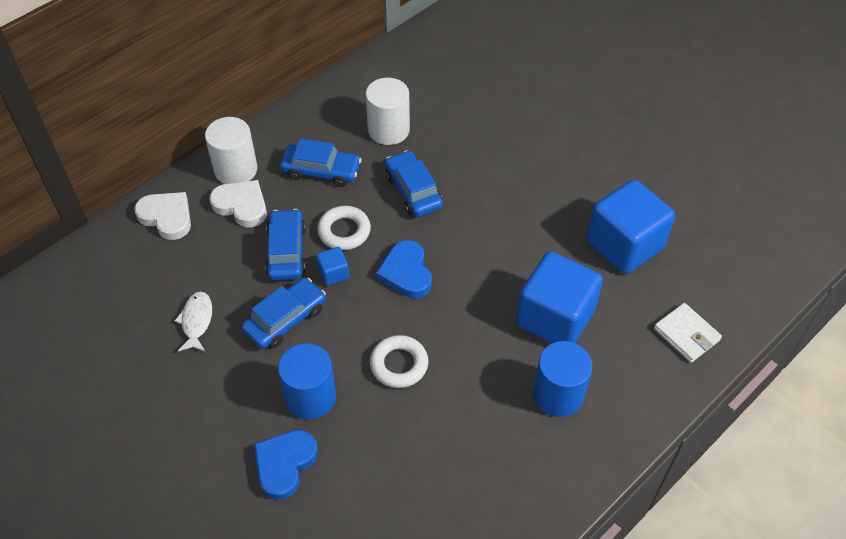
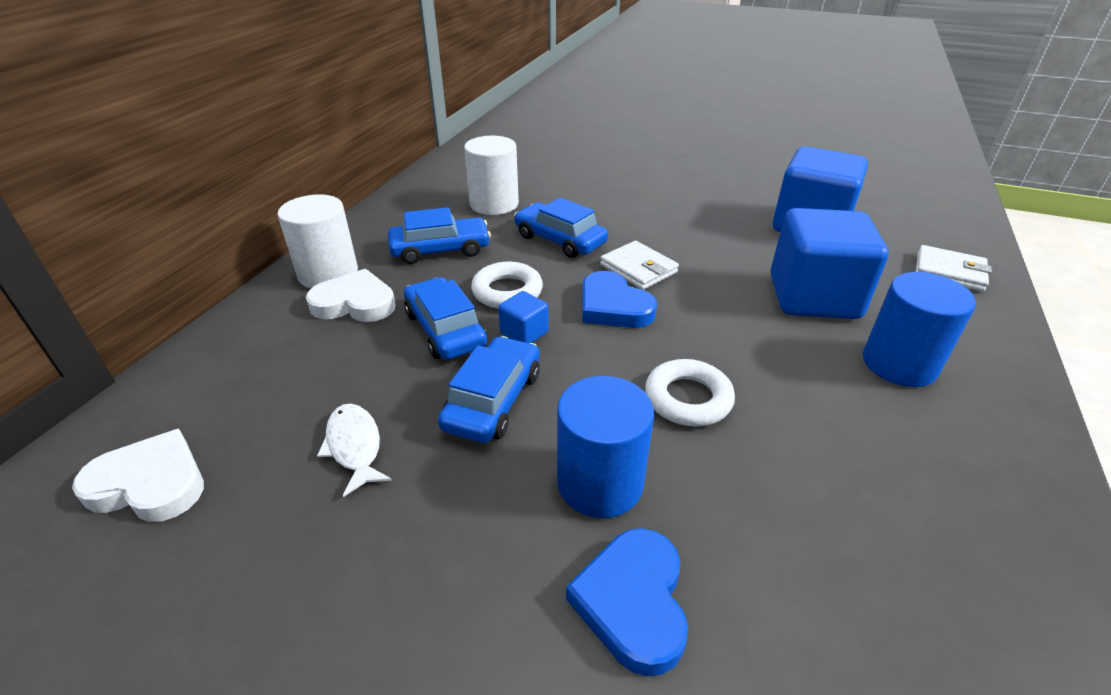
camera: 25 degrees left, 15 degrees down
white heart [134,192,191,240] -> white heart moved to [72,429,204,522]
none -> white wallet [600,241,679,290]

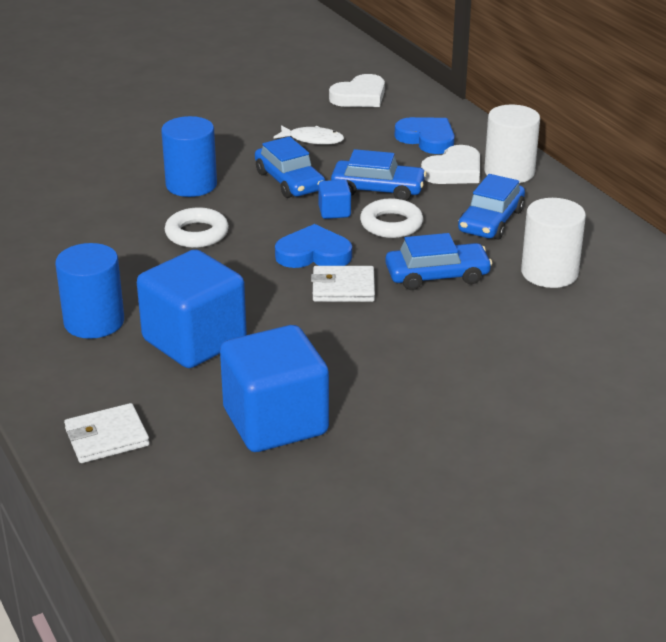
camera: 130 degrees right, 5 degrees down
blue heart [566,528,688,677] -> blue heart moved to [395,117,455,154]

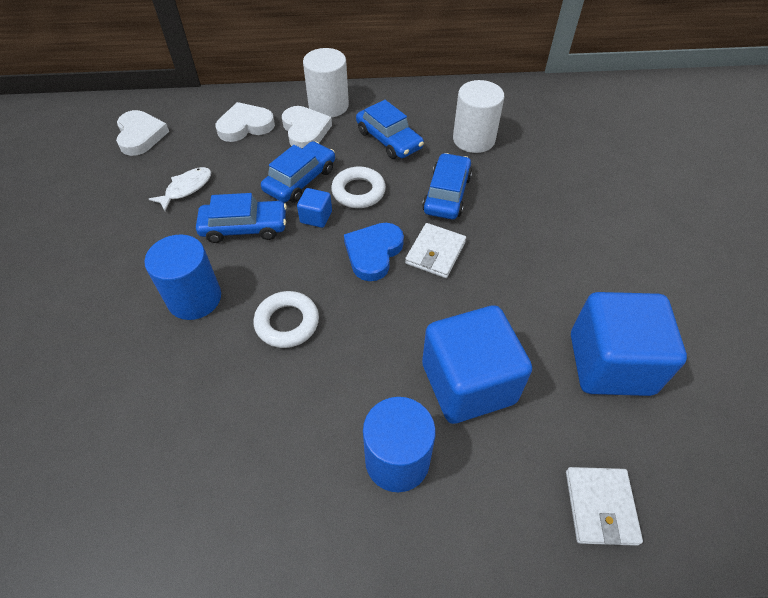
camera: 65 degrees left, 20 degrees up
blue heart [395,117,455,154] -> white heart [216,102,275,142]

